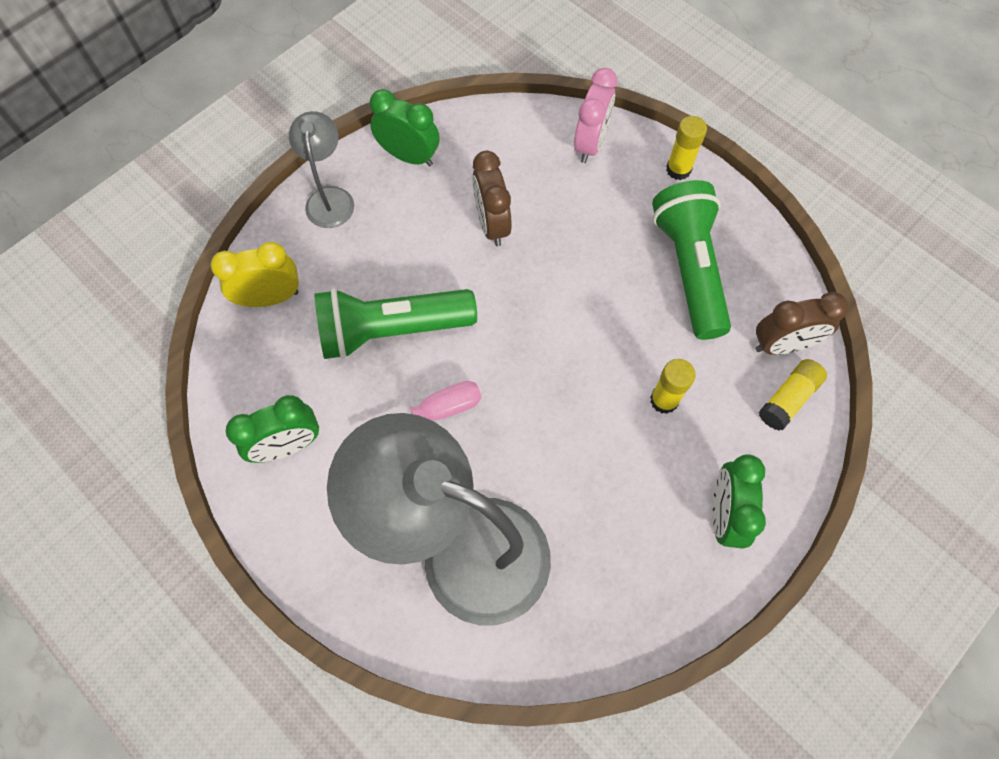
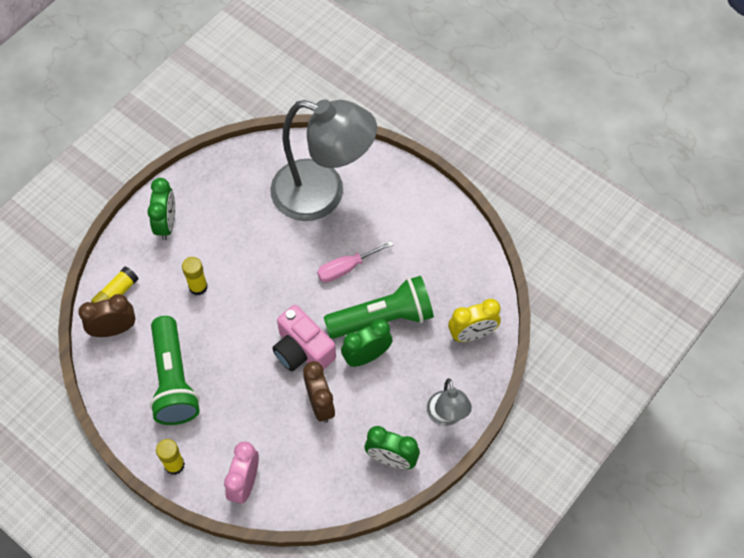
camera: 175 degrees right, 5 degrees down
green clock [226,395,319,463] -> green clock moved to [341,319,393,367]
none -> pink camera [272,305,336,371]

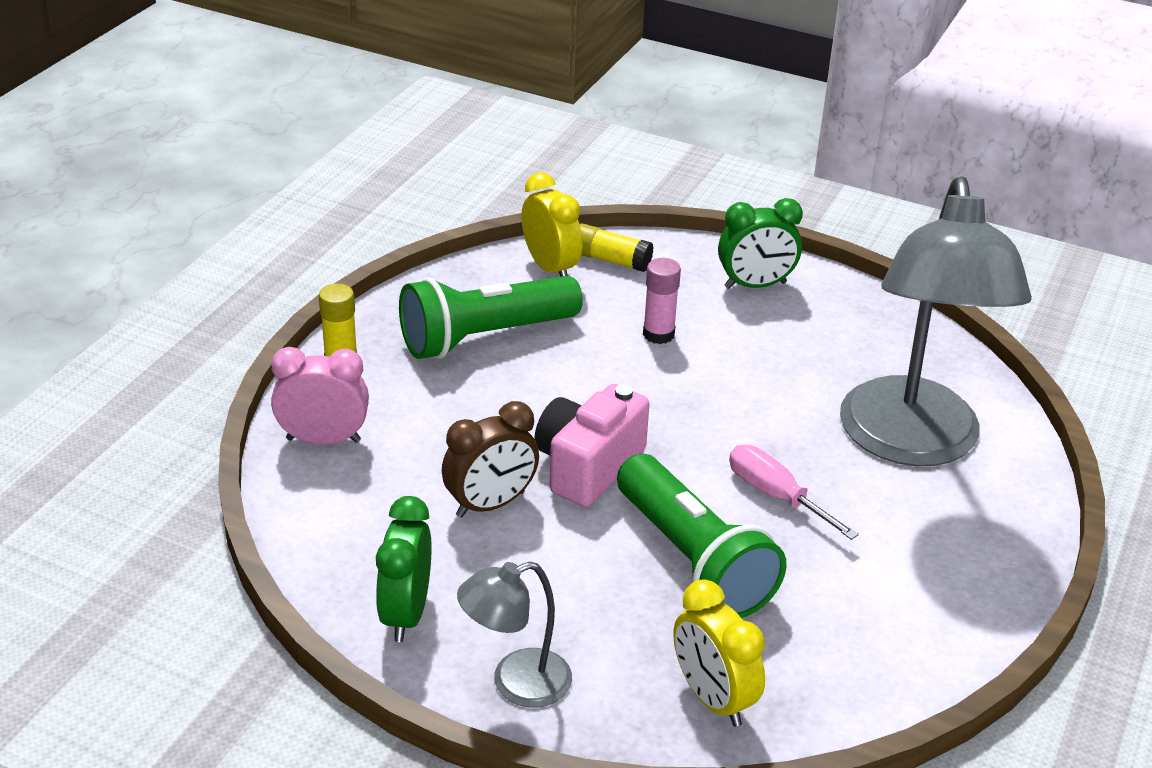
camera: 75 degrees right, 25 degrees down
brown clock [78,294,136,337] -> yellow clock [521,172,582,277]
yellow glue stick [182,257,208,295] -> pink glue stick [643,258,681,344]
green clock [341,319,393,367] -> none

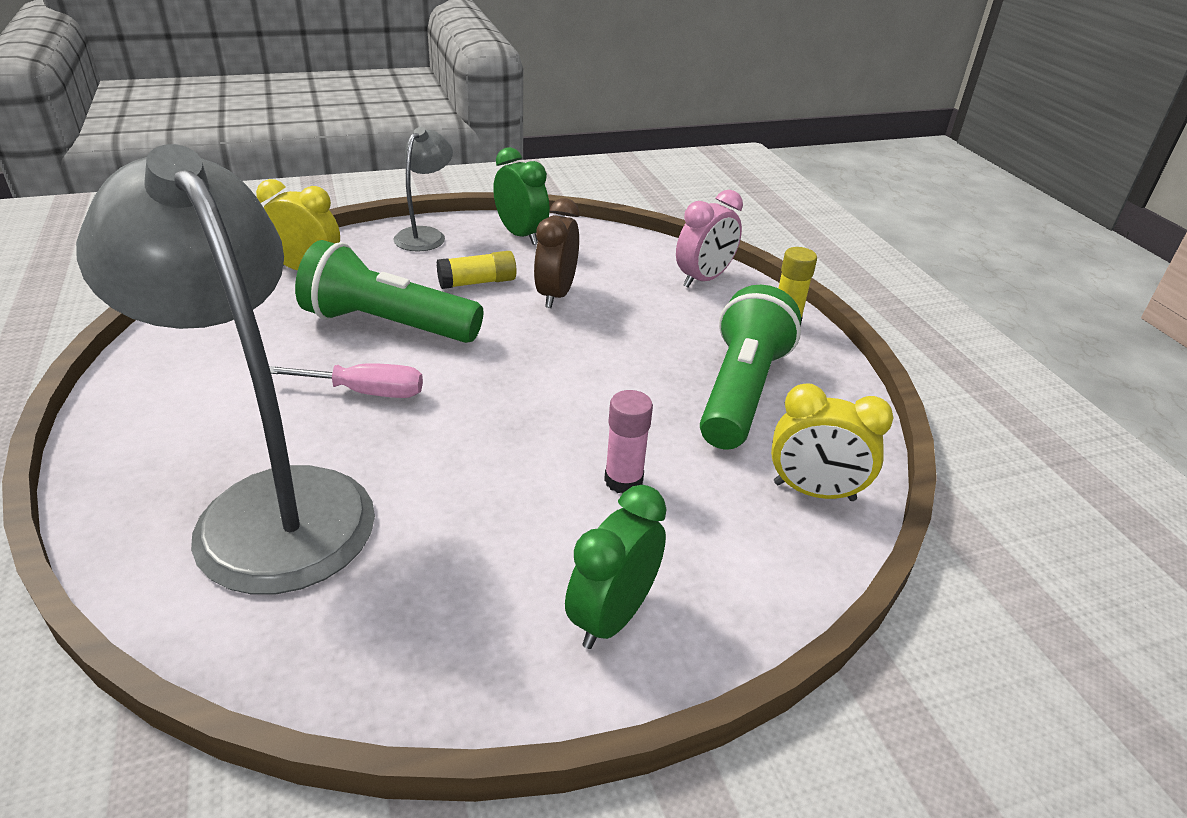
camera: 135 degrees right, 0 degrees up
pink camera [534,384,649,507] -> none
yellow glue stick [580,223,653,272] -> yellow glue stick moved to [437,251,517,289]

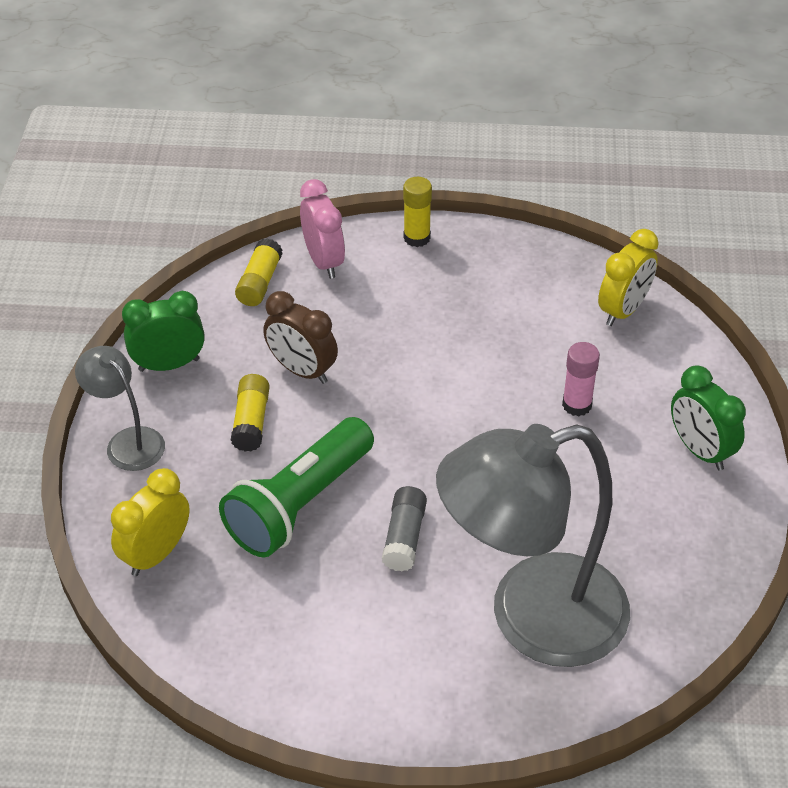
camera: 65 degrees left, 10 degrees up
pink screwdriver [269,363,423,398] -> grey glue stick [382,486,427,571]
green flashlight [700,285,801,450] -> none
none -> yellow glue stick [235,238,283,306]

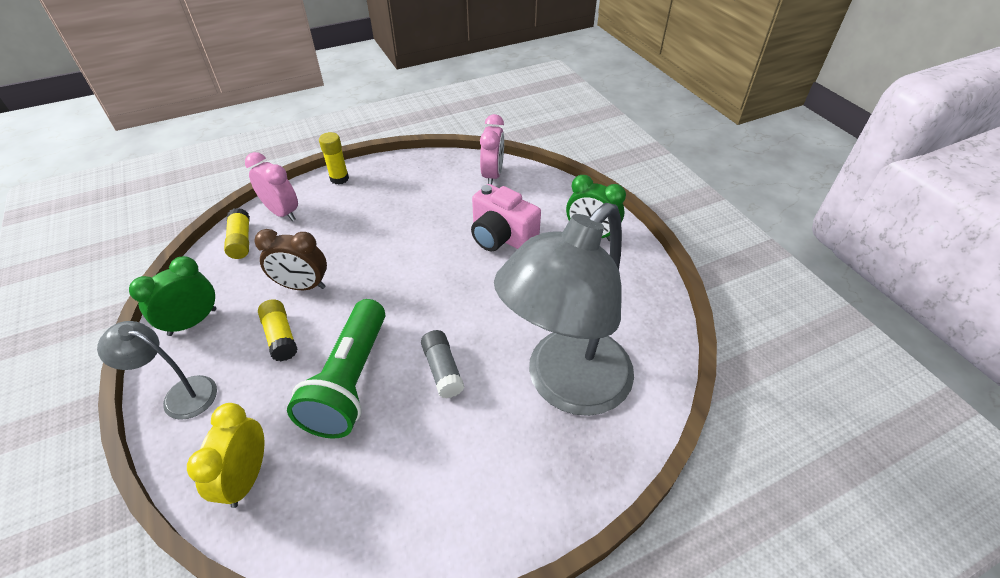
camera: 30 degrees left, 0 degrees up
pink glue stick [562,342,600,416] -> pink camera [471,184,541,252]
yellow clock [598,229,659,326] -> pink clock [480,114,504,185]

